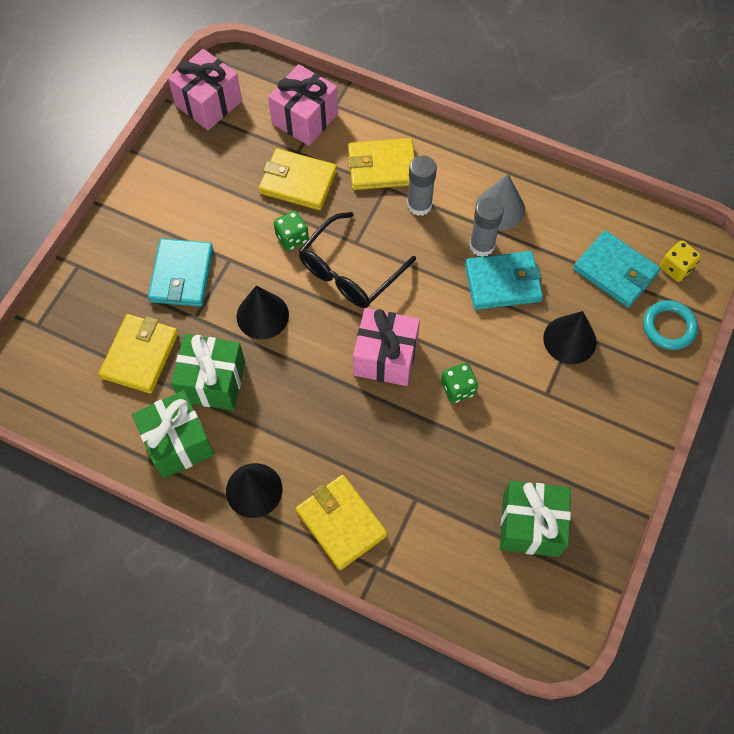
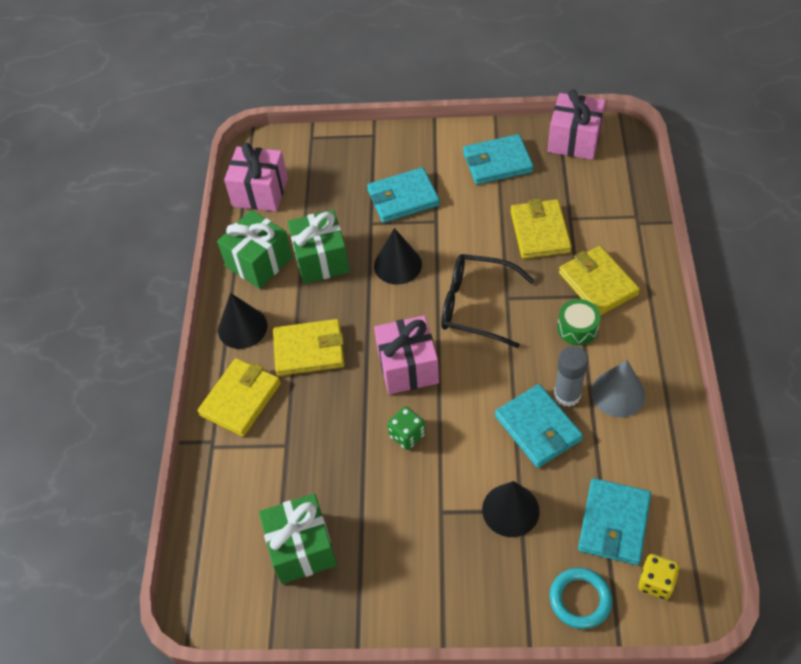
camera: 70 degrees right, 10 degrees down
yellow wallet [99,314,178,394] -> yellow wallet moved to [273,319,345,376]
pink gift [268,64,338,146] -> pink gift moved to [224,143,288,211]
green dice [274,211,309,251] -> none
grey glue stick [407,155,437,216] -> green drum [557,299,601,345]
none -> turquoise wallet [463,134,534,185]

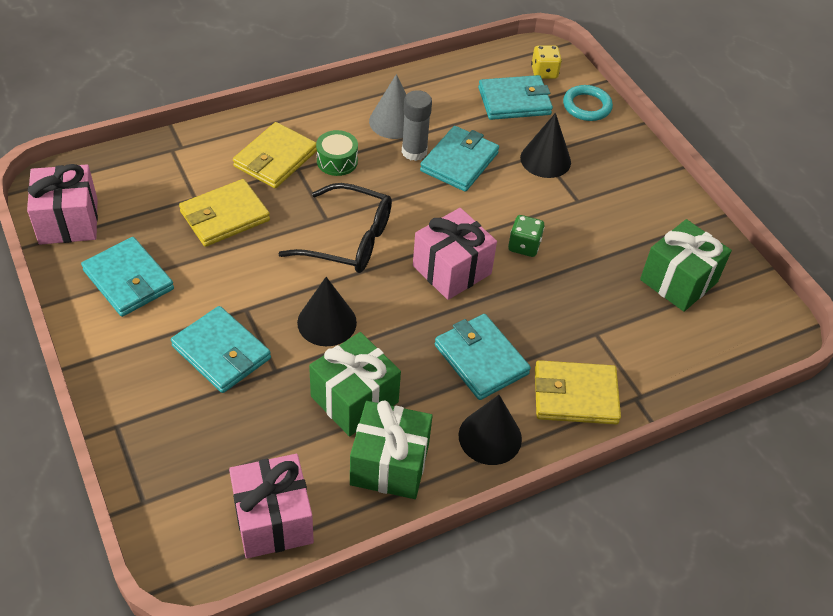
camera: 125 degrees left, 5 degrees down
yellow wallet [273,319,345,376] -> turquoise wallet [435,314,531,400]
black glasses [441,254,534,348] -> black glasses turned 60 degrees counterclockwise [278,183,392,273]

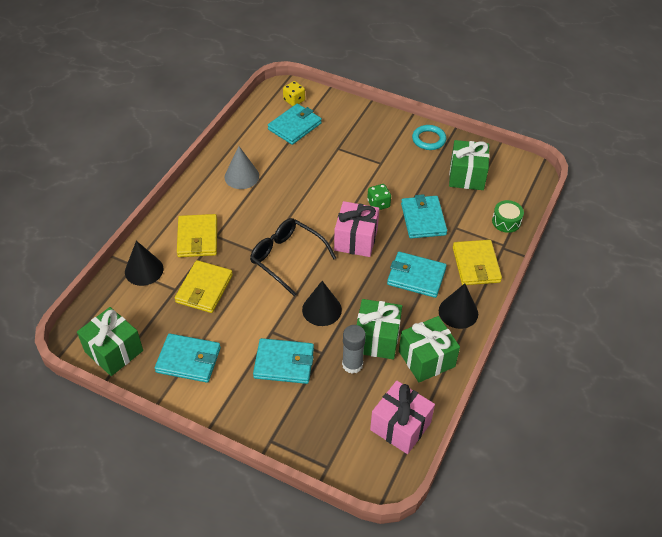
camera: 35 degrees left, 0 degrees up
pink gift [27,164,98,245] -> green gift [77,307,143,376]
black glasses [278,183,392,273] -> black glasses turned 120 degrees counterclockwise [250,218,336,296]
green drum [316,130,358,176] -> green drum moved to [492,200,524,233]
grey glue stick [402,90,432,161] -> grey glue stick moved to [342,325,366,374]
turquoise wallet [420,126,499,192] -> turquoise wallet moved to [401,194,447,238]
black cone [520,113,571,178] -> black cone moved to [125,241,164,286]
yellow wallet [535,360,621,424] -> yellow wallet turned 60 degrees counterclockwise [453,240,502,285]
turquoise ring [563,85,613,121] -> turquoise ring moved to [412,125,446,150]

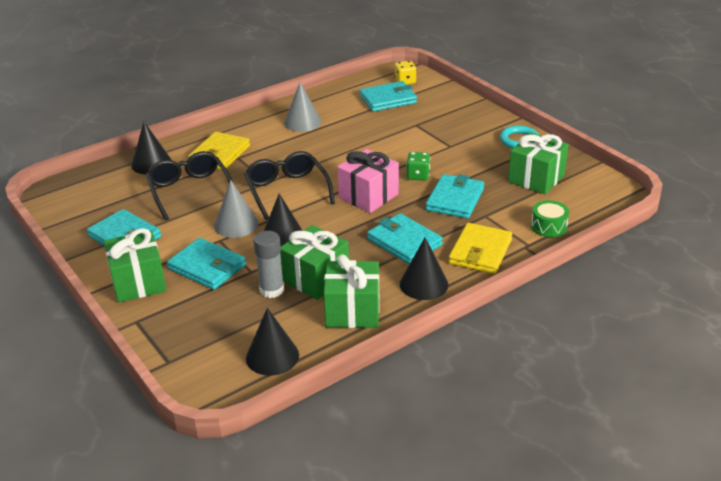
camera: 30 degrees right, 15 degrees down
green gift [77,307,143,376] -> green gift moved to [104,228,166,302]
yellow wallet [175,260,233,313] -> black glasses [146,151,233,221]
pink gift [370,381,435,454] -> black cone [246,308,299,375]
none -> grey cone [214,180,258,238]

